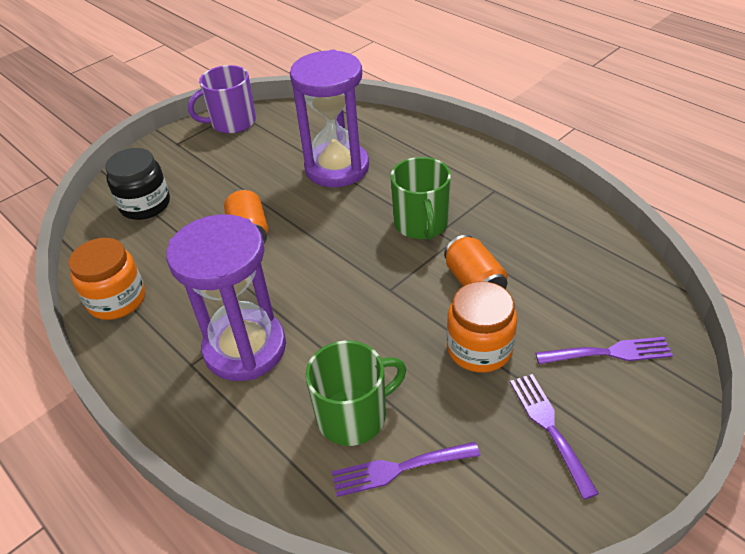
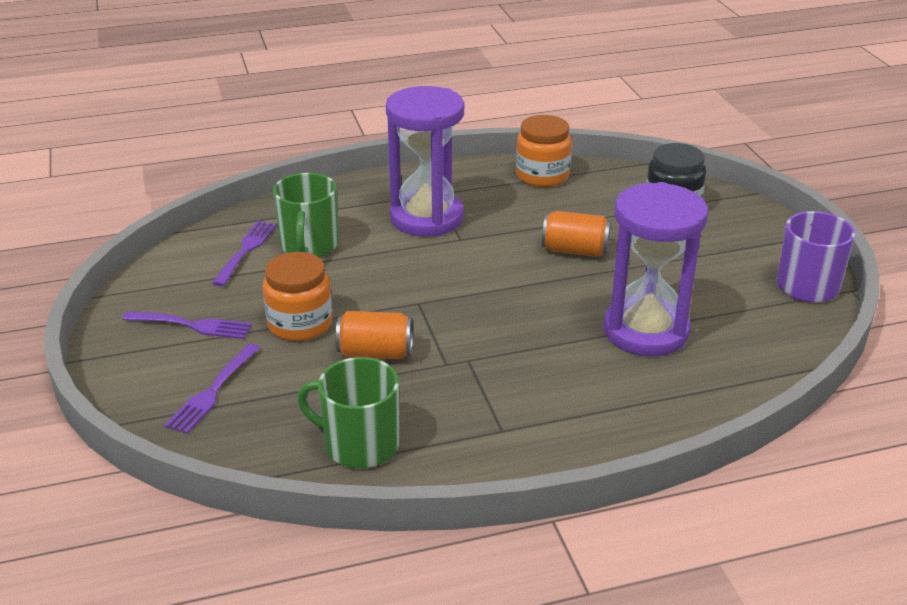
camera: 115 degrees right, 10 degrees down
green mug [390,157,451,240] -> green mug moved to [297,357,399,468]

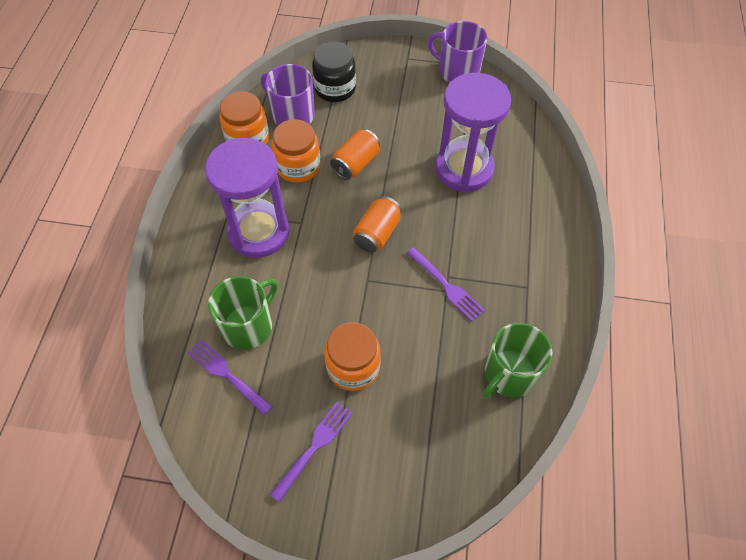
camera: 65 degrees left, 25 degrees up
purple fork [165,344,260,434] -> purple fork moved to [406,247,485,321]
green mug [273,173,339,257] -> green mug turned 75 degrees counterclockwise [208,276,278,350]
orange can [335,311,413,359] -> orange can moved to [353,196,402,253]
none -> purple mug [261,64,315,125]
none -> orange jar [272,119,320,183]

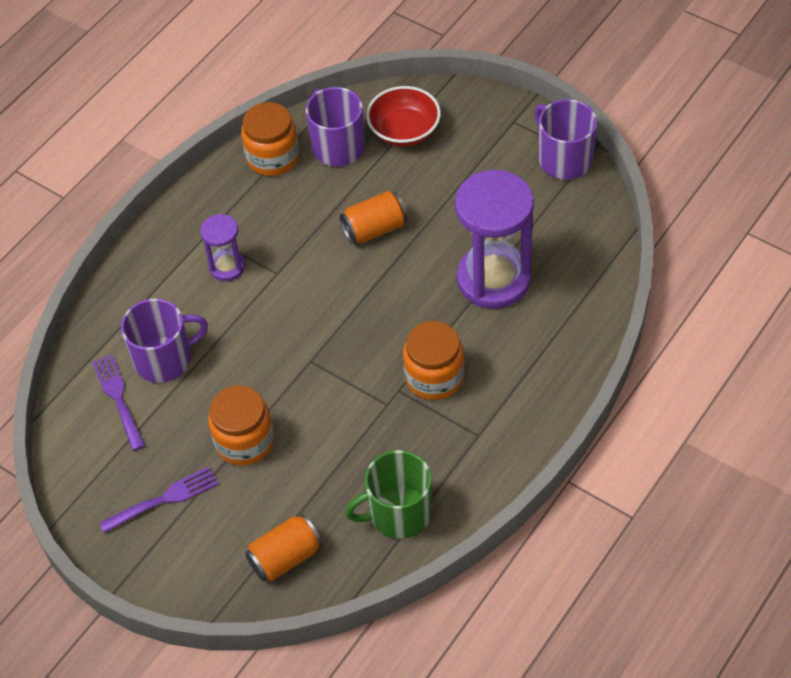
camera: 30 degrees right, 5 degrees down
purple hourglass [205,138,289,258] -> purple hourglass [200,214,245,281], size x0.50
green mug [208,276,278,350] -> purple mug [121,299,208,383]
orange jar [272,119,320,183] -> orange jar moved to [403,321,464,400]
black jar [312,42,356,102] -> red bowl [366,86,441,147]
orange can [353,196,402,253] -> orange can moved to [245,514,322,581]
purple fork [406,247,485,321] -> none

